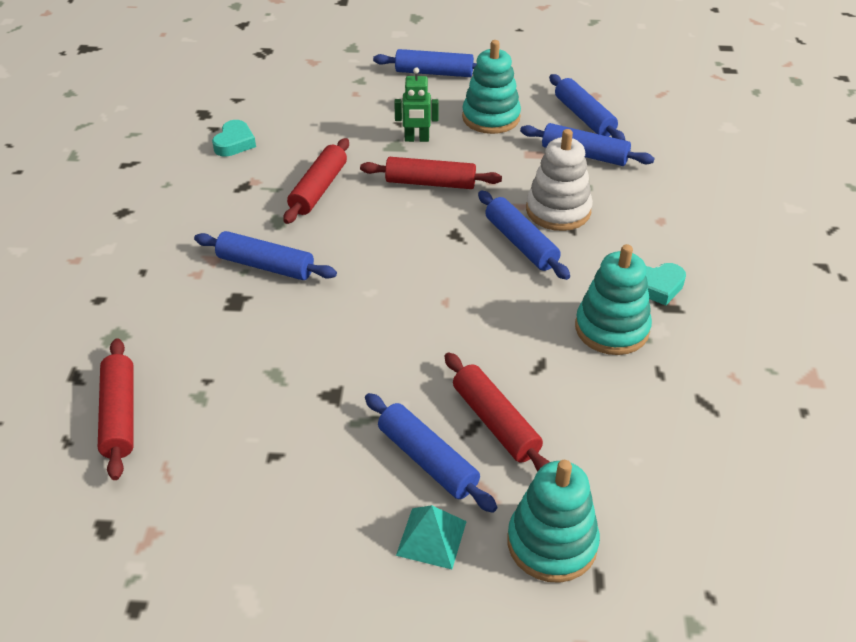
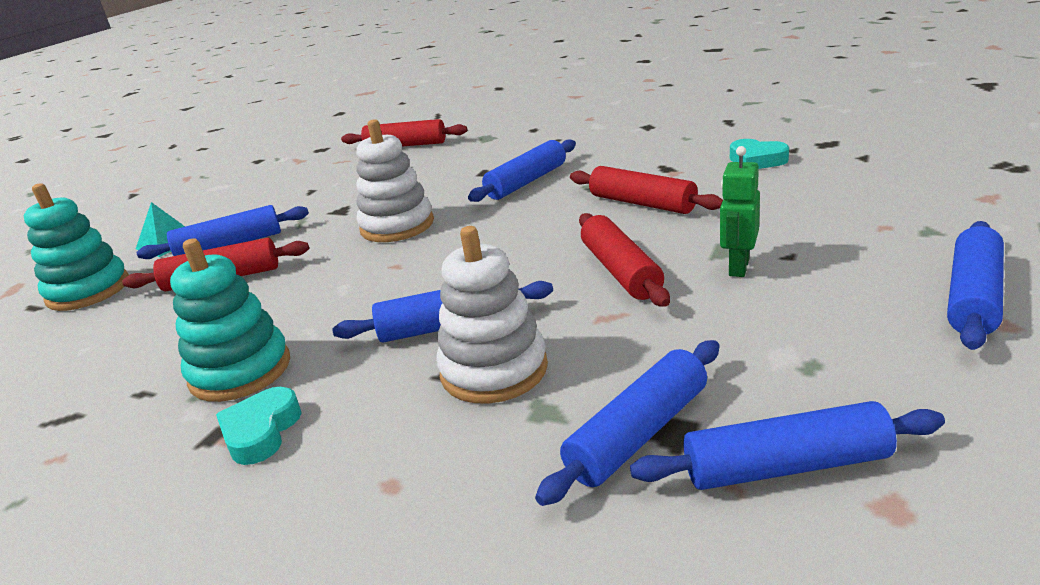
camera: 115 degrees right, 15 degrees down
red rolling pin [360,157,502,189] -> red rolling pin turned 45 degrees counterclockwise [579,213,670,307]
turquoise stacking toy [462,40,521,134] -> none
none -> white stacking toy [356,119,434,242]

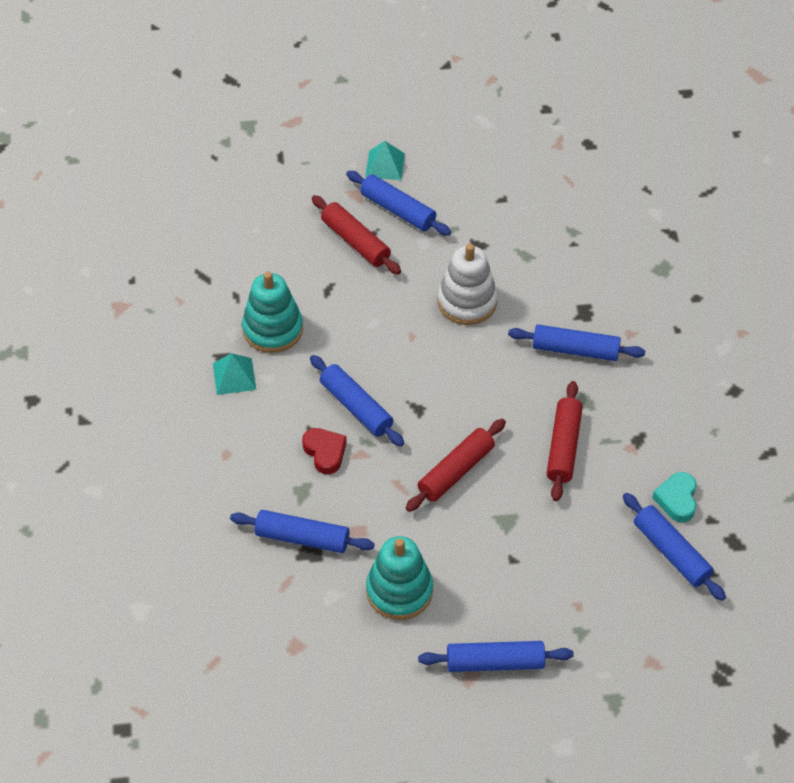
camera: 55 degrees right, 25 degrees up
turquoise stacking toy [24,183,129,311] -> turquoise stacking toy moved to [366,536,433,620]
turquoise heart [216,387,302,465] -> turquoise pyramid [213,353,256,395]
red rolling pin [341,119,467,147] -> none
white stacking toy [436,226,548,404] -> red heart [302,428,347,474]
blue rolling pin [630,401,945,490] -> blue rolling pin moved to [623,493,726,601]
green robot [720,146,760,277] -> none

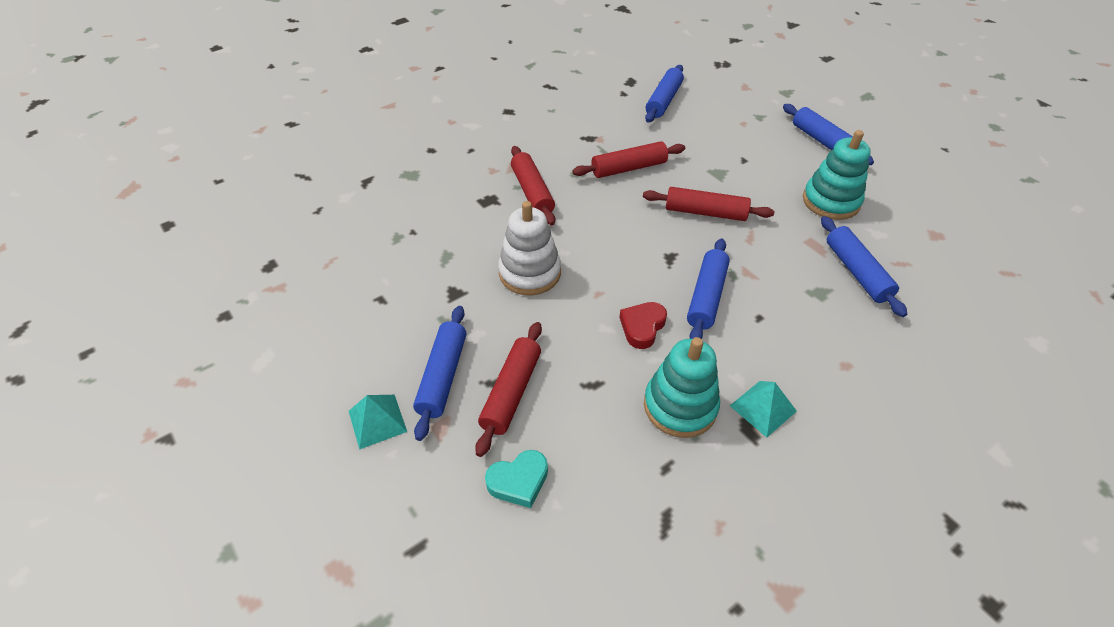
camera: 120 degrees left, 5 degrees down
red heart [302,428,347,474] -> red heart moved to [620,302,667,349]
blue rolling pin [508,325,645,361] -> red rolling pin [511,146,555,226]
turquoise heart [652,472,697,522] -> turquoise heart moved to [485,450,548,508]

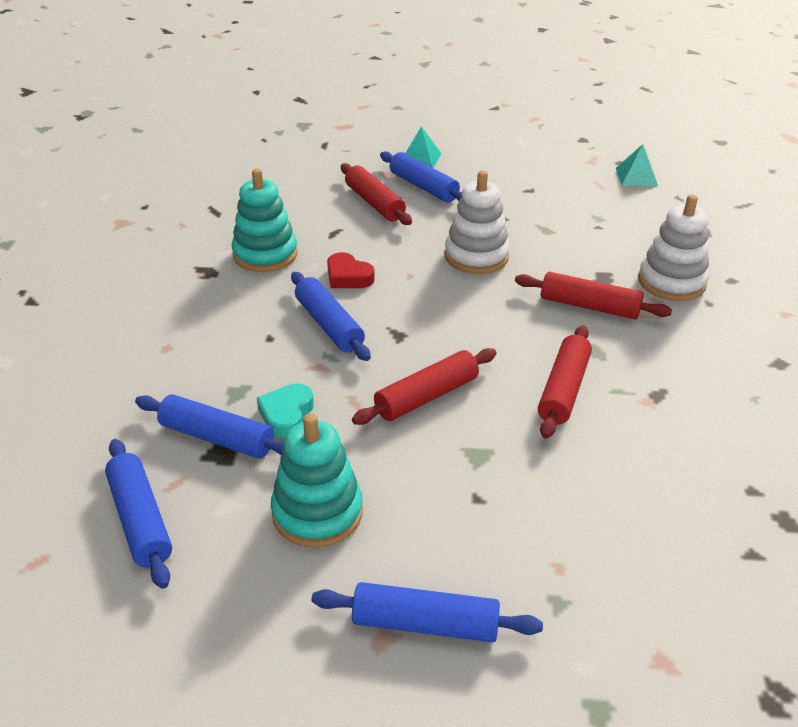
camera: 130 degrees right, 10 degrees down
turquoise heart [485,450,548,508] -> turquoise heart moved to [257,383,314,438]
red heart [620,302,667,349] -> red heart turned 150 degrees clockwise [327,252,375,288]
blue rolling pin [645,65,684,123] -> blue rolling pin moved to [105,439,172,589]
turquoise pyramid [730,381,797,438] -> turquoise pyramid moved to [616,144,658,186]
none -> white stacking toy [638,194,709,301]

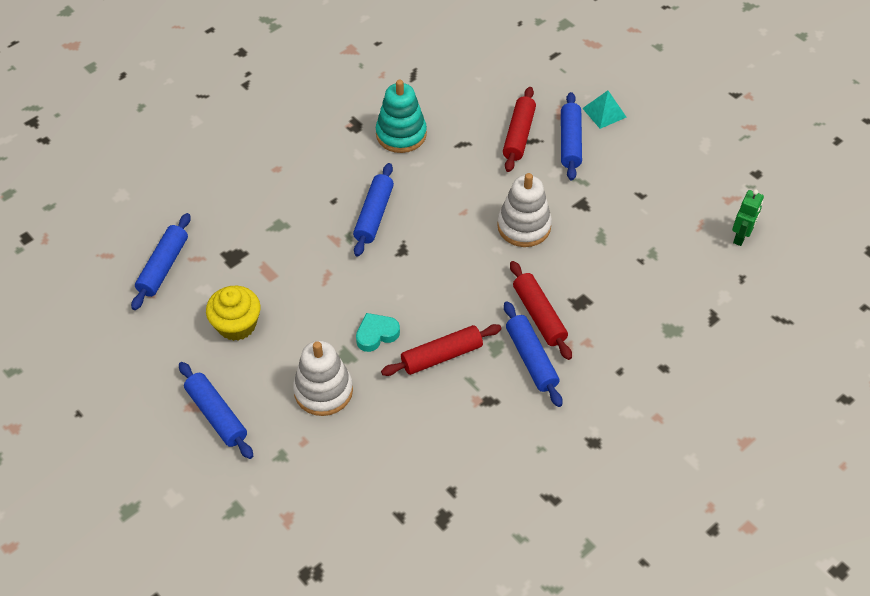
camera: 45 degrees right, 15 degrees up
blue rolling pin [135,394,284,459] -> blue rolling pin moved to [504,301,562,407]
turquoise heart [257,383,314,438] -> turquoise heart moved to [356,313,400,352]
turquoise stacking toy [271,413,363,548] -> yellow cupcake [206,286,261,341]
red heart [327,252,375,288] -> none
red rolling pin [352,348,497,425] -> none
turquoise pyramid [616,144,658,186] -> green robot [732,189,764,246]
white stacking toy [638,194,709,301] -> white stacking toy moved to [293,340,353,416]

